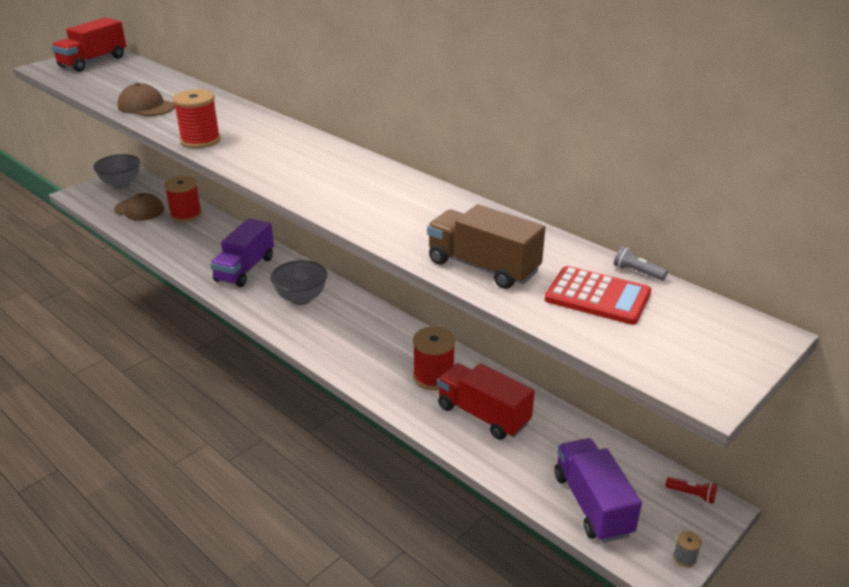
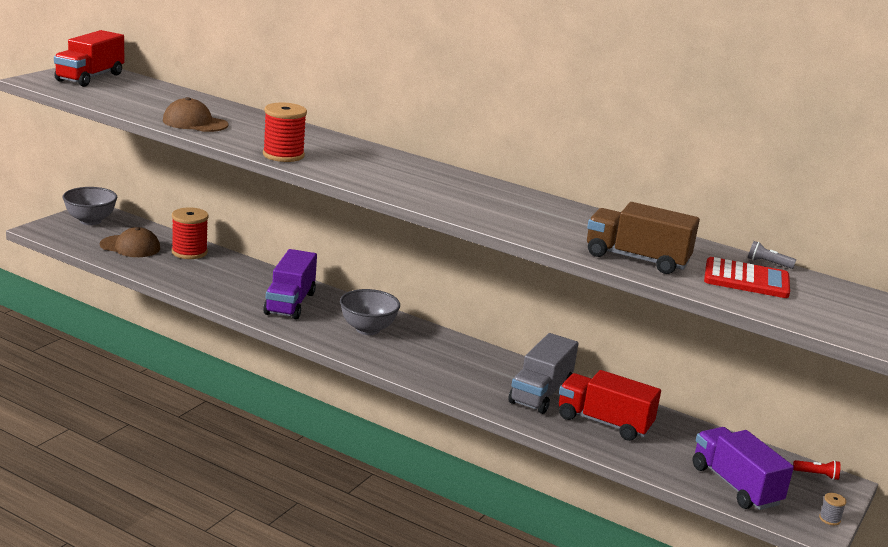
camera: 15 degrees left, 10 degrees down
red spool [413,326,455,390] -> grey truck [508,333,578,414]

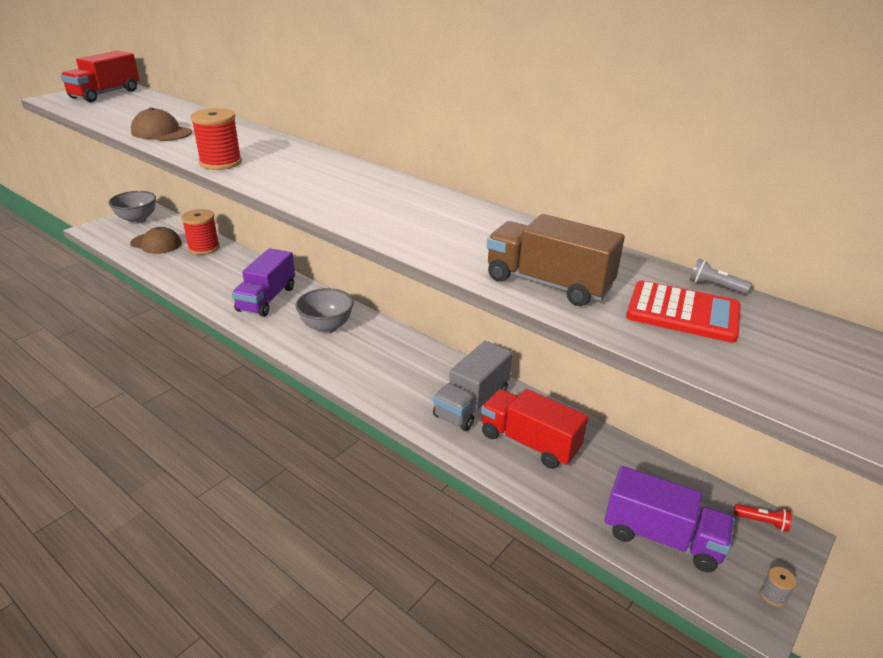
camera: 10 degrees right, 10 degrees up
purple truck [693,427,794,510] -> purple truck turned 135 degrees clockwise [605,466,734,572]

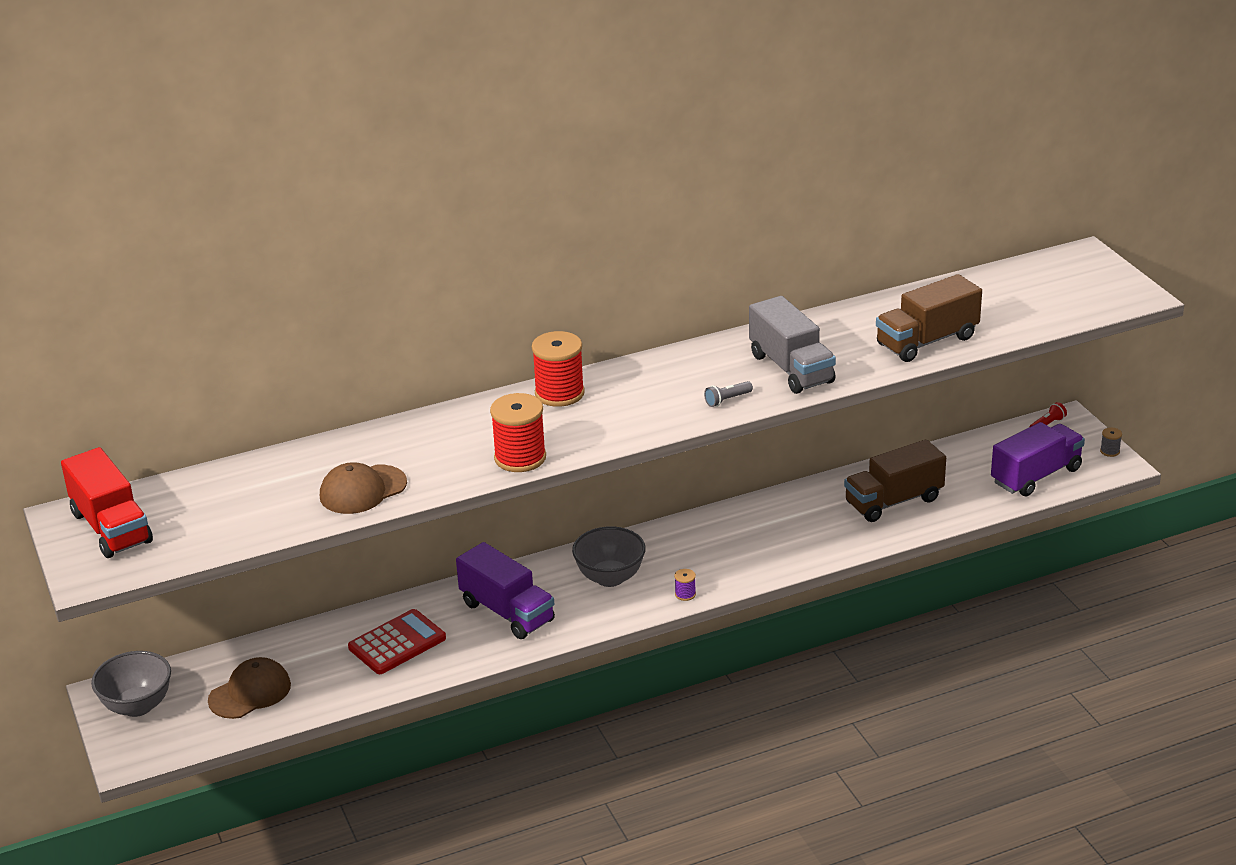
camera: 60 degrees left, 0 degrees up
red spool [181,209,220,255] -> red spool moved to [532,331,585,407]
grey truck [433,341,513,431] -> grey truck moved to [749,296,836,394]
red truck [481,389,588,469] -> brown truck [844,439,946,522]
red calculator [626,280,741,343] -> red calculator moved to [348,609,446,674]
grey flashlight [690,259,752,294] -> grey flashlight moved to [704,381,753,407]
none -> purple spool [675,569,696,601]

